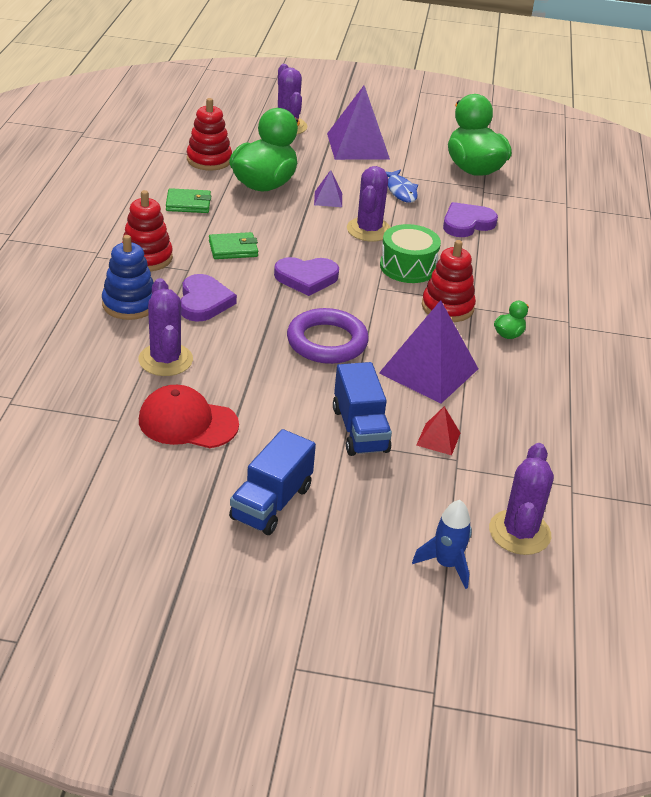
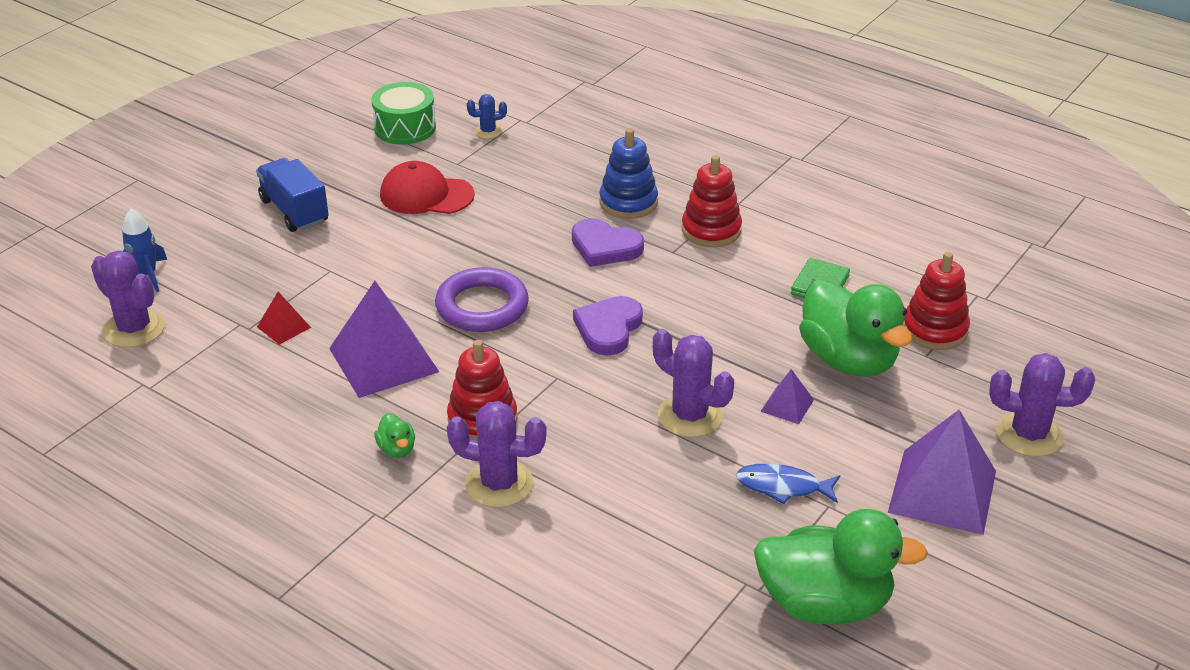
camera: 120 degrees right, 0 degrees up
purple cactus [139,278,193,376] -> purple cactus moved to [447,401,546,508]
red cap [139,385,239,448] -> red cap turned 120 degrees counterclockwise [380,161,475,214]
green wallet [209,232,258,259] -> none
blue truck [333,362,392,456] -> none
green drum [380,224,441,283] -> green drum moved to [371,82,436,145]
purple heart [443,202,498,237] -> none
none -> blue cactus [467,94,507,139]

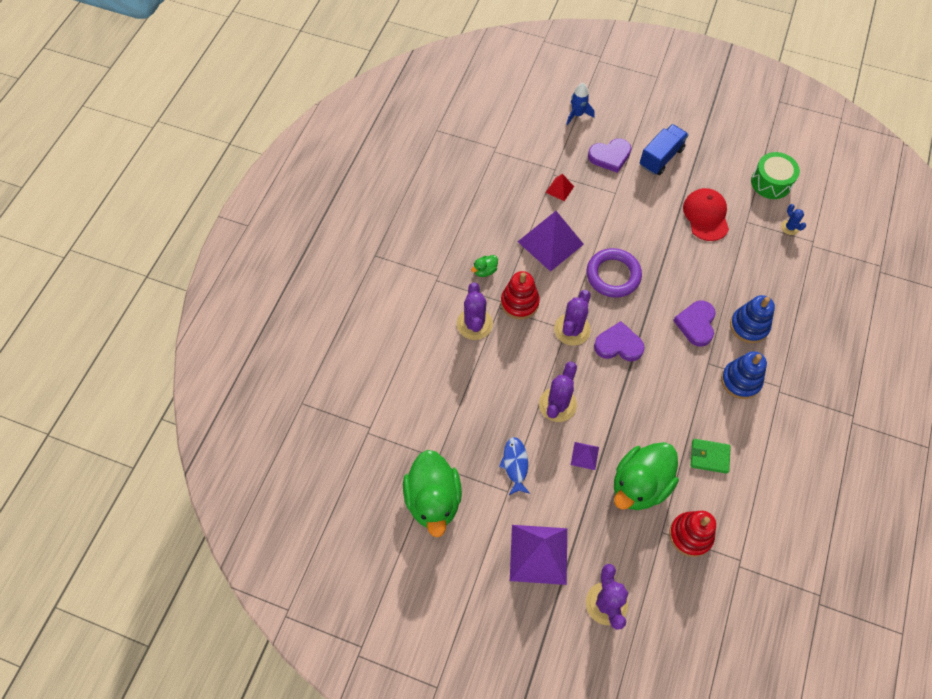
camera: 75 degrees right, 25 degrees up
purple cactus [91,250,165,348] -> purple cactus moved to [554,290,591,346]
red stacking toy [682,155,742,247] -> blue stacking toy [721,351,767,399]
none -> purple heart [588,138,631,173]

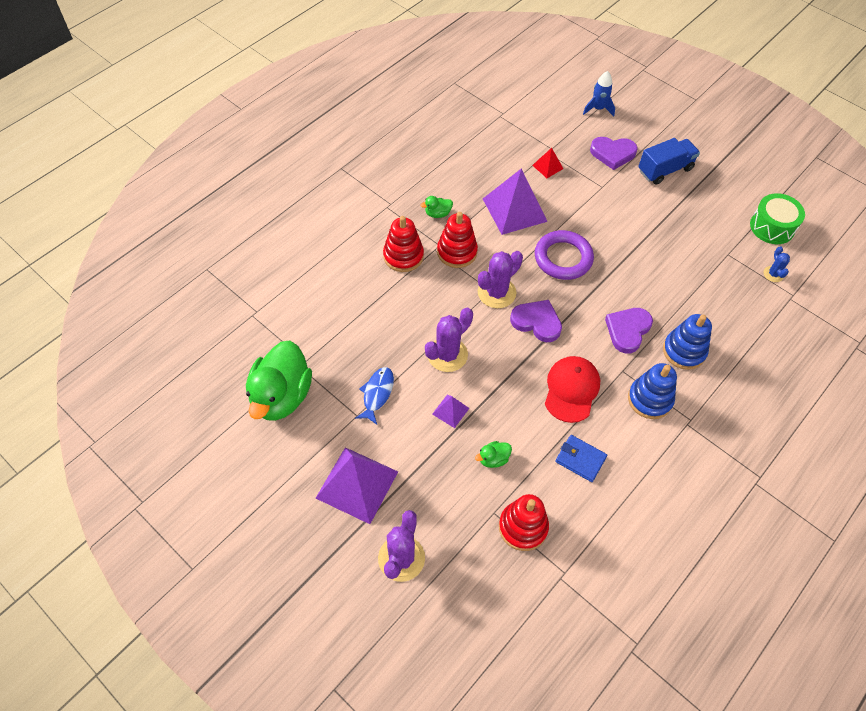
camera: 20 degrees right, 5 degrees down
purple cactus [457,283,493,340] -> red stacking toy [383,216,424,272]
green duck [614,442,679,510] -> green duck [475,441,512,468], size x0.41
red cap [683,188,729,241] -> red cap moved to [545,356,600,423]
green wallet [691,439,731,474] -> blue wallet [556,435,607,482]

